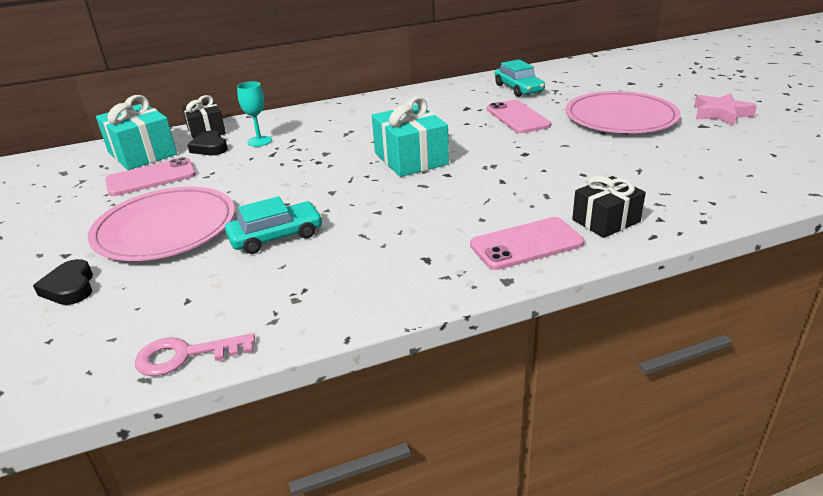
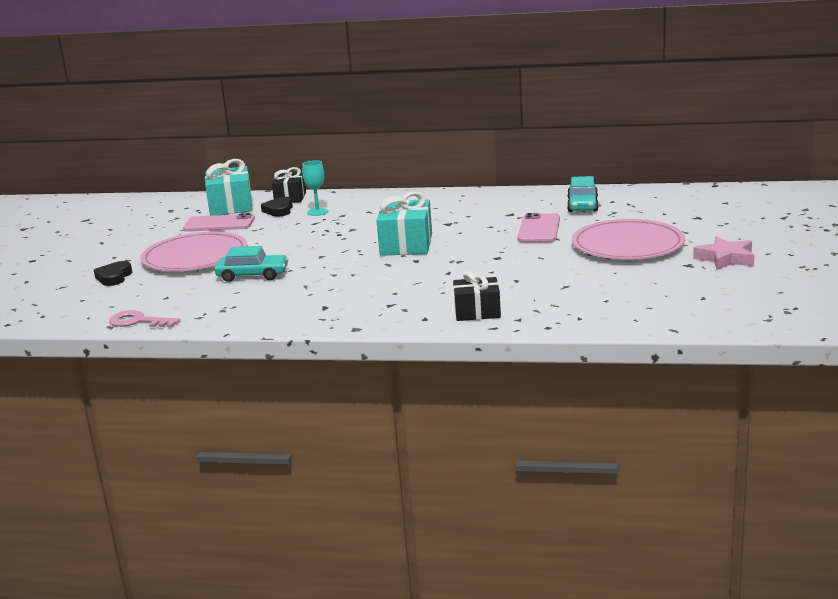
camera: 30 degrees right, 10 degrees down
pink phone [470,217,584,270] -> none

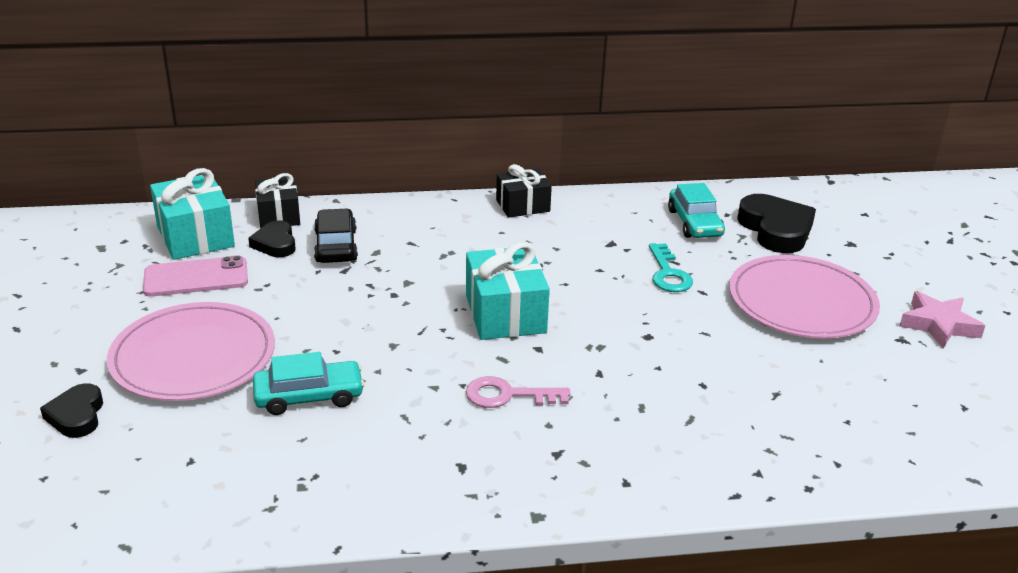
camera: 20 degrees left, 10 degrees up
pink key [109,310,180,328] -> pink key moved to [466,376,571,408]
turquoise goblet [302,160,328,216] -> black car [314,209,358,263]
black gift [453,271,501,321] -> black gift moved to [496,164,552,218]
pink phone [517,213,560,242] -> turquoise key [649,243,693,292]
none -> black heart [737,194,816,253]

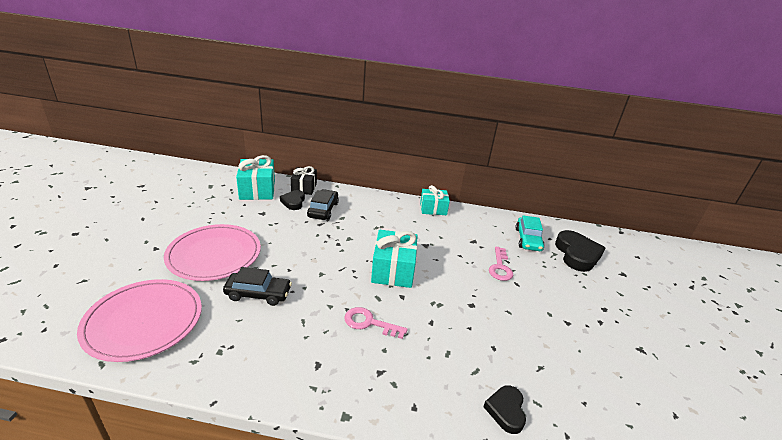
camera: 15 degrees right, 0 degrees up
black heart [40,383,103,438] -> black heart moved to [483,385,526,434]
pink phone [143,256,248,297] -> none
turquoise car [253,352,365,415] -> black car [223,267,292,306]
black gift [496,164,552,218] -> turquoise gift [420,185,450,215]
turquoise key [649,243,693,292] -> pink key [489,247,513,281]
pink plate [729,255,880,338] -> pink plate moved to [77,279,202,362]
pink star [900,291,985,348] -> none

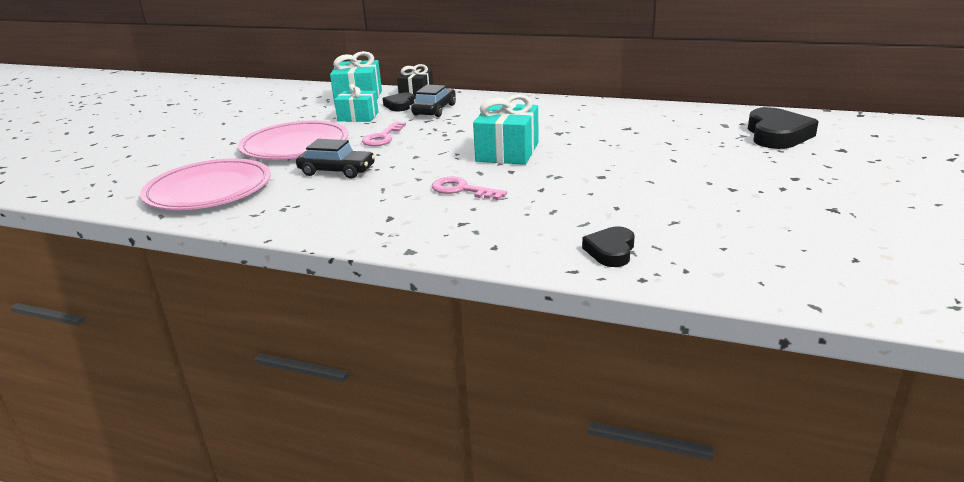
camera: 15 degrees right, 5 degrees down
turquoise gift [420,185,450,215] -> turquoise gift moved to [334,84,378,122]
pink key [489,247,513,281] -> pink key moved to [362,121,406,146]
turquoise car [515,215,545,251] -> none

